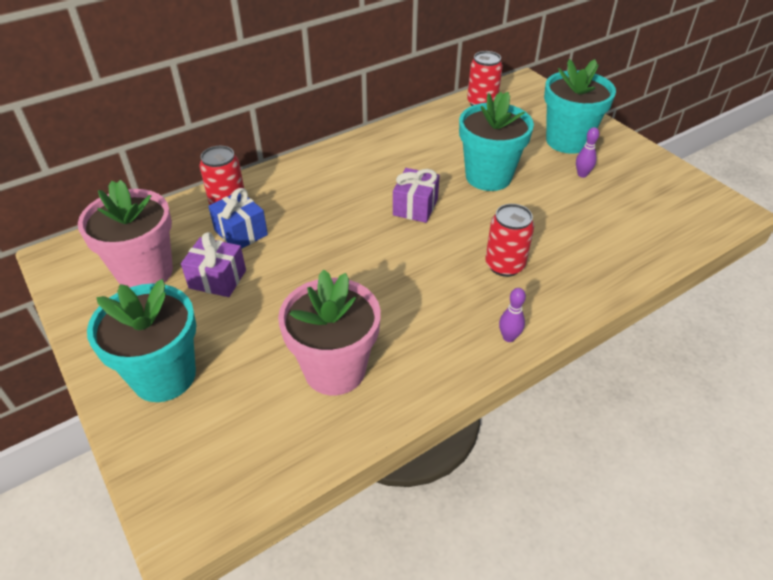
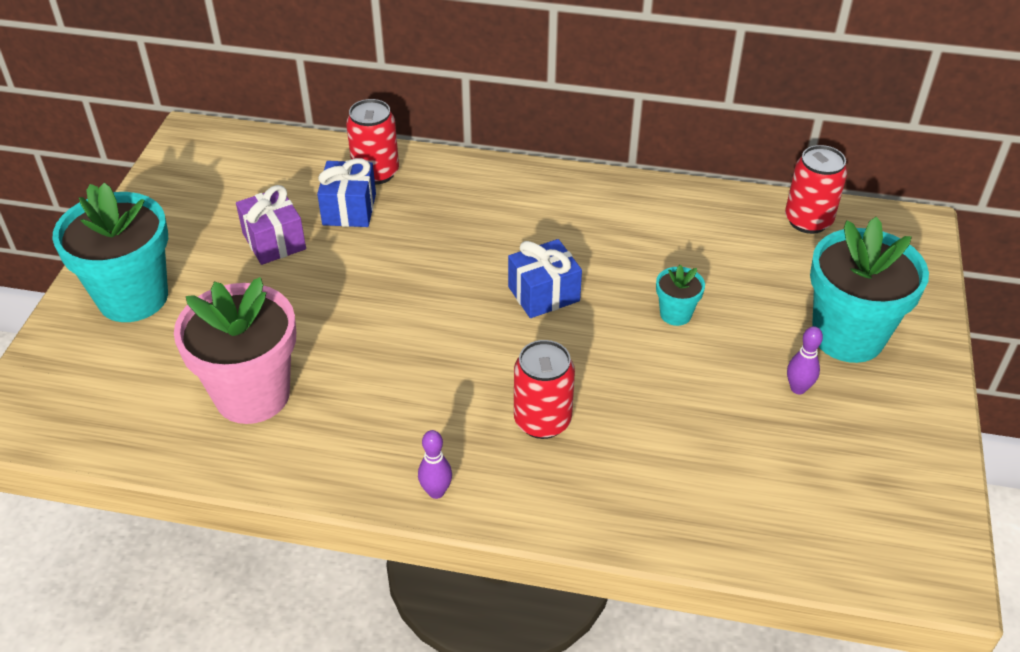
camera: 45 degrees right, 0 degrees up
pink flower pot [78,180,173,288] -> none
purple gift [393,168,440,223] -> blue gift [508,239,582,318]
turquoise flower pot [459,92,534,191] -> turquoise flower pot [656,265,705,326], size x0.45

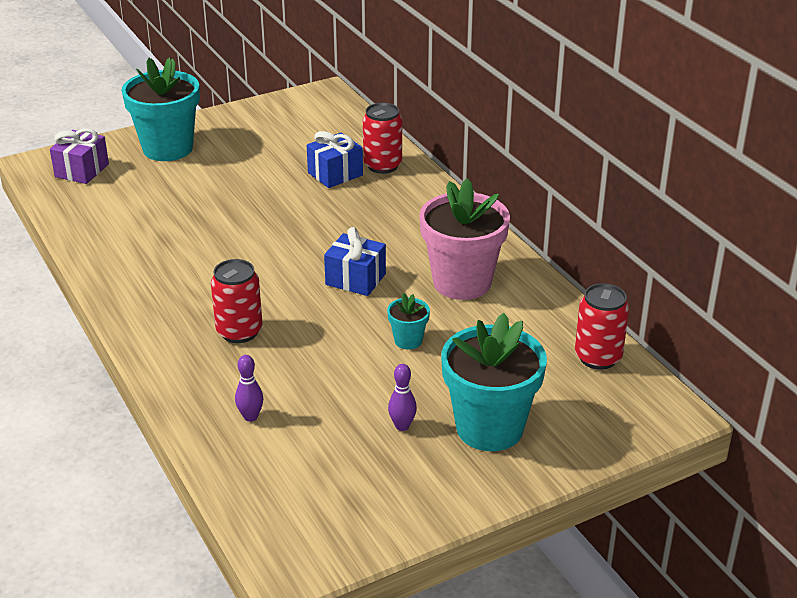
camera: 50 degrees right, 10 degrees down
pink flower pot [174,277,296,424] -> pink flower pot moved to [419,179,510,300]
purple gift [236,185,306,265] -> purple gift moved to [50,128,109,184]
purple bowling pin [418,430,452,499] -> purple bowling pin moved to [235,355,264,422]

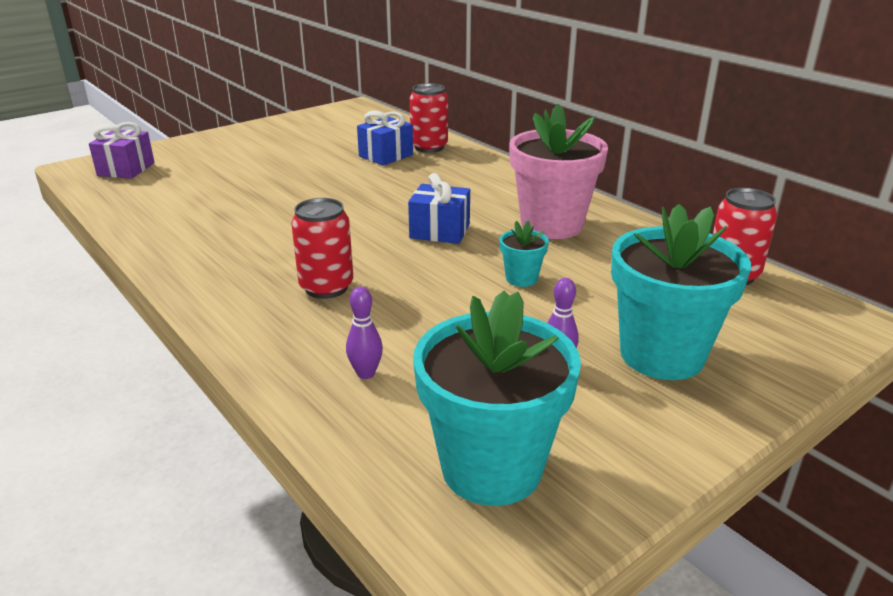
camera: 10 degrees left, 5 degrees down
turquoise flower pot [121,57,200,161] -> turquoise flower pot moved to [413,291,581,506]

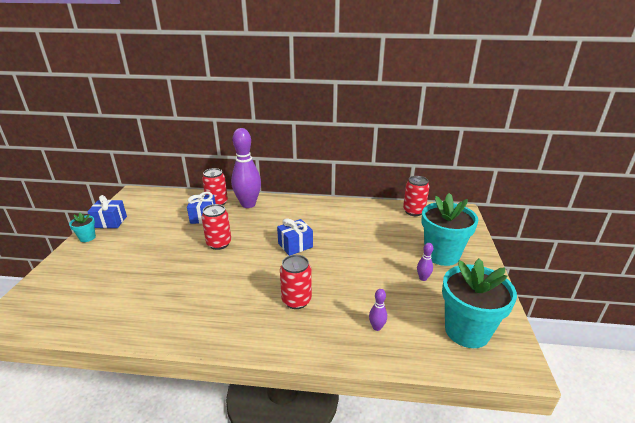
camera: 45 degrees left, 0 degrees up
purple gift [89,122,155,179] -> none
turquoise flower pot [500,220,549,287] -> turquoise flower pot moved to [69,213,96,242]
pink flower pot [509,104,608,239] -> none
none -> blue gift [87,195,127,228]
none -> red can [202,204,231,250]
none -> purple bowling pin [231,128,261,208]

